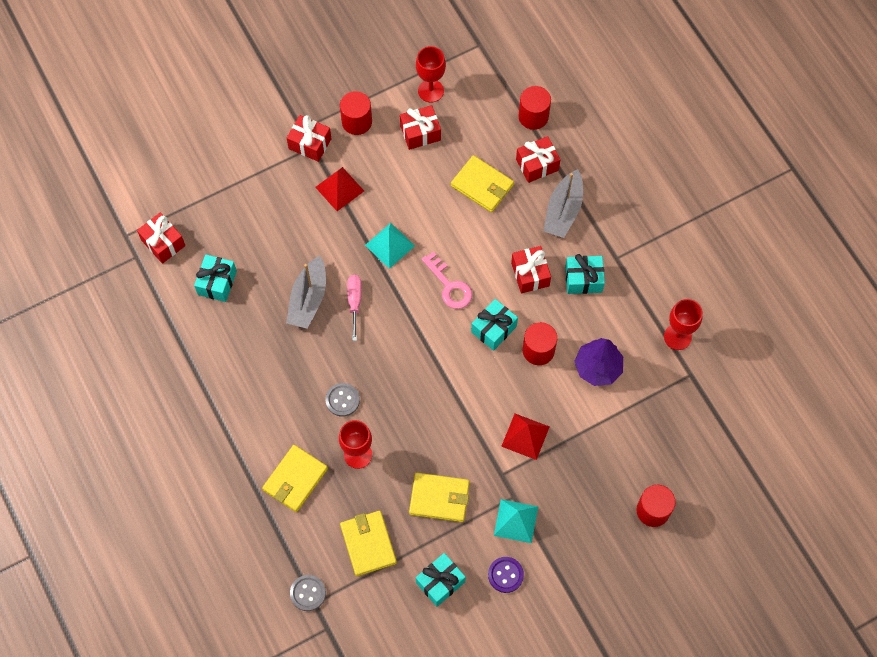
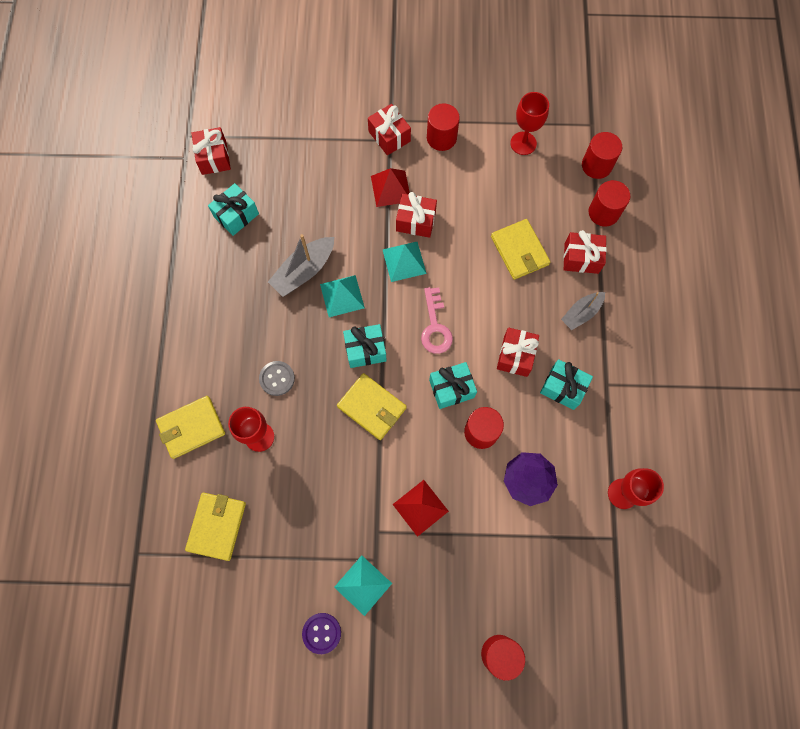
camera: 30 degrees right, 5 degrees up
grey button [290,575,326,611] -> none
pink screwdriver [347,275,362,341] -> turquoise pyramid [320,275,365,317]
red gift [400,105,441,150] -> red gift moved to [396,192,437,238]
yellow wallet [409,473,470,522] -> yellow wallet moved to [337,373,407,440]
turquoise gift [416,553,466,607] -> turquoise gift moved to [343,324,387,368]
grey boat [544,169,583,238] -> grey boat [561,292,605,330], size x0.66
none -> red cylinder [582,132,622,179]

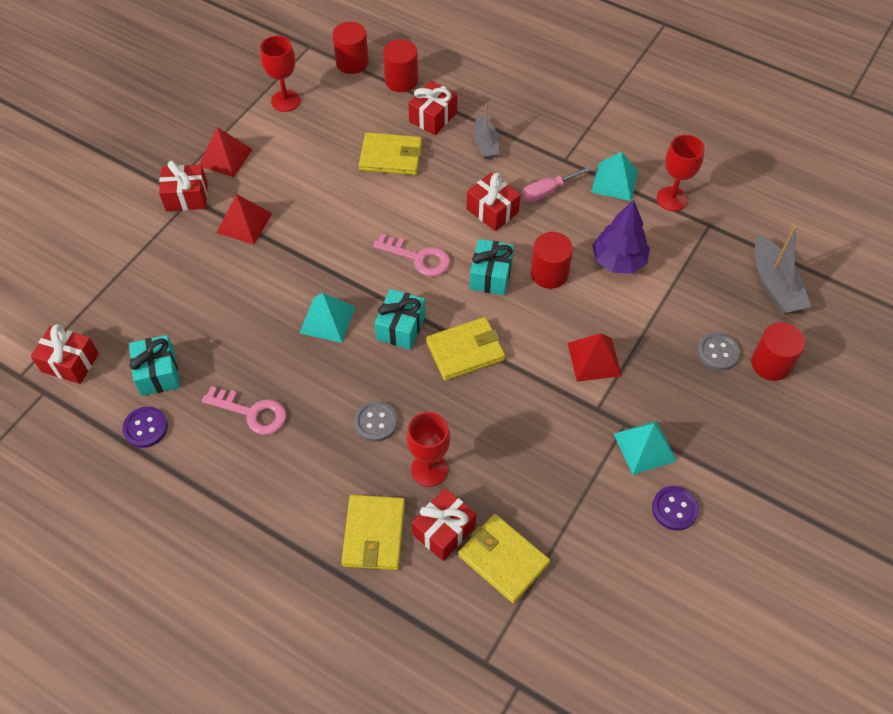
camera: 60 degrees left, 15 degrees down
grey boat [268,234,334,297] -> grey boat moved to [755,226,811,314]
turquoise pyramid [383,242,427,282] -> turquoise pyramid moved to [591,152,639,201]
red gift [396,192,437,238] -> red gift moved to [412,488,476,561]
red cylinder [427,103,460,151] -> red pyramid [199,127,253,177]
turquoise gift [540,359,593,410] -> pink screwdriver [521,166,591,202]
none -> purple button [122,407,168,448]
none -> pink key [202,386,286,435]
none -> grey button [697,332,740,371]

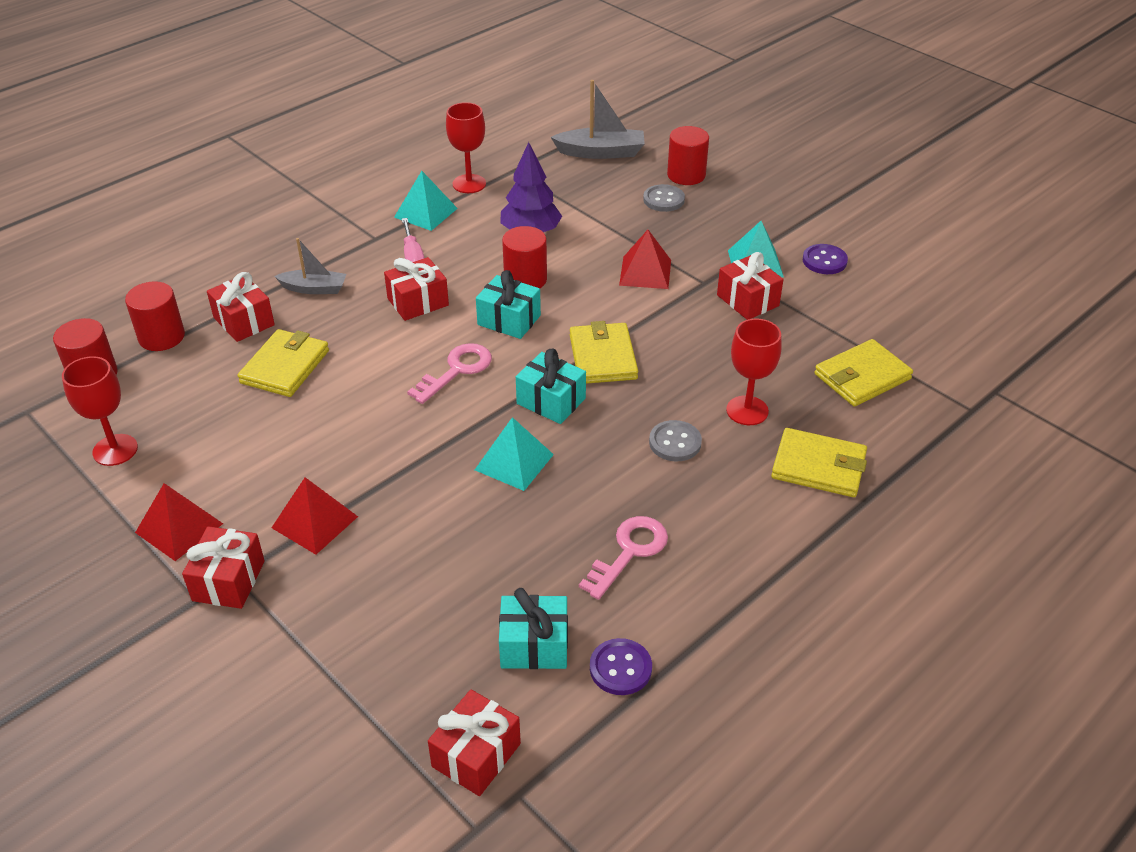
camera: 75 degrees left, 15 degrees down
red gift [412,488,476,561] -> red gift moved to [717,252,784,320]

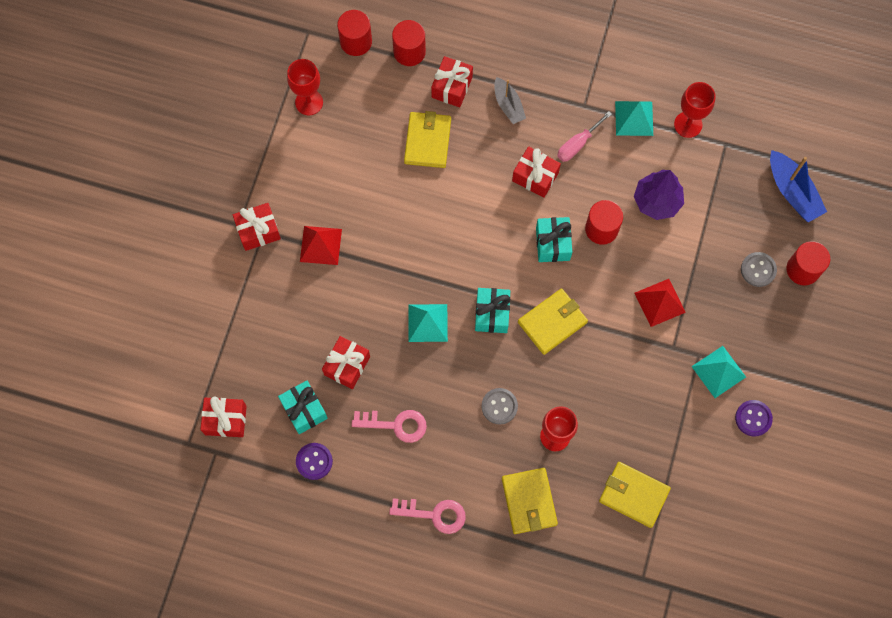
camera: 60 degrees right, 30 degrees up
red pyramid [135,483,223,561] -> none
yellow wallet [238,329,329,397] -> yellow wallet turned 75 degrees counterclockwise [404,111,451,168]
pink key [407,343,492,404] -> pink key moved to [389,498,466,534]
grey boat [551,80,645,159] -> blue boat [770,150,827,223]
red gift [717,252,784,320] -> red gift moved to [322,336,370,389]

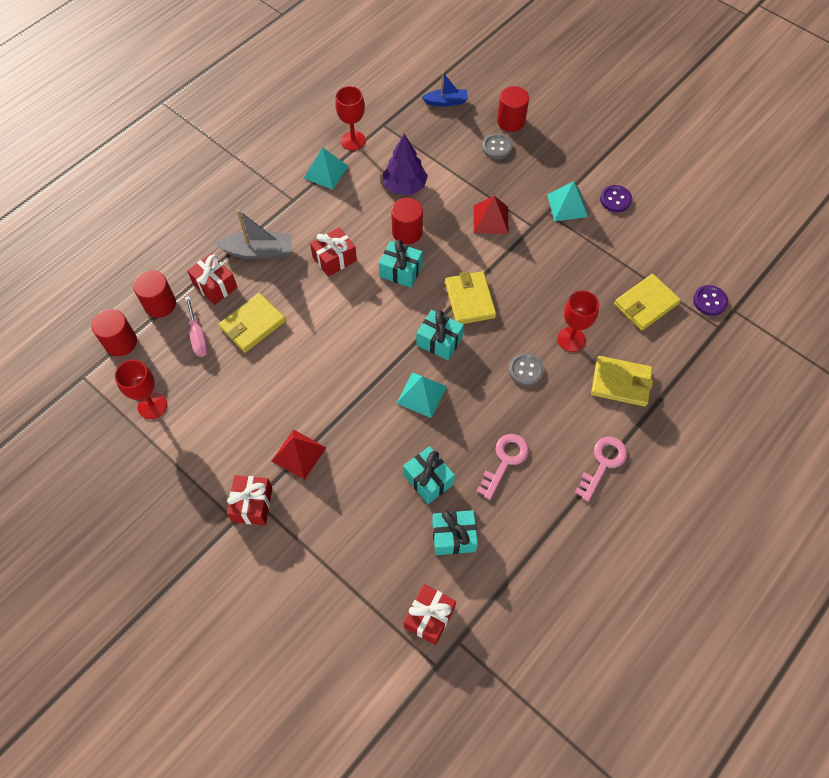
camera: 65 degrees left, 10 degrees down
purple button [296,443,333,480] -> purple button moved to [693,285,728,316]
red gift [322,336,370,389] -> turquoise gift [403,446,455,504]
yellow wallet [404,111,451,168] -> yellow wallet turned 75 degrees counterclockwise [219,293,286,353]
grey boat [494,77,526,124] -> grey boat [215,210,292,260], size x1.51
pink screwdriver [557,111,612,162] -> pink screwdriver moved to [185,296,208,357]
blue boat [770,150,827,223] -> blue boat [422,71,468,106], size x0.66

